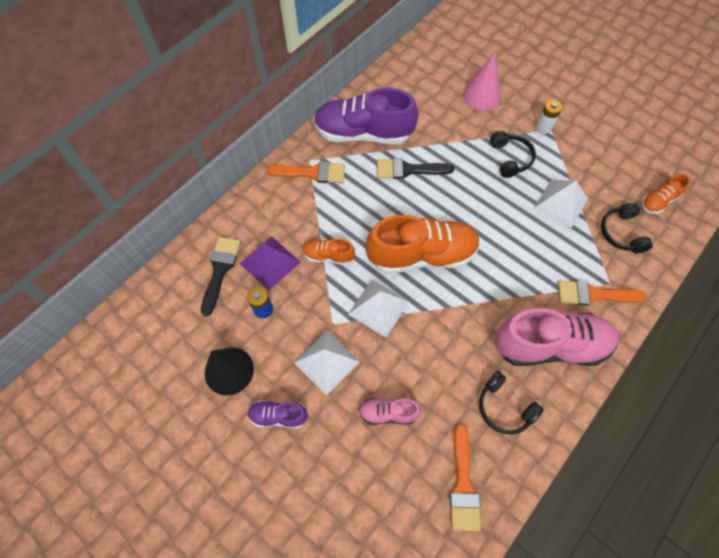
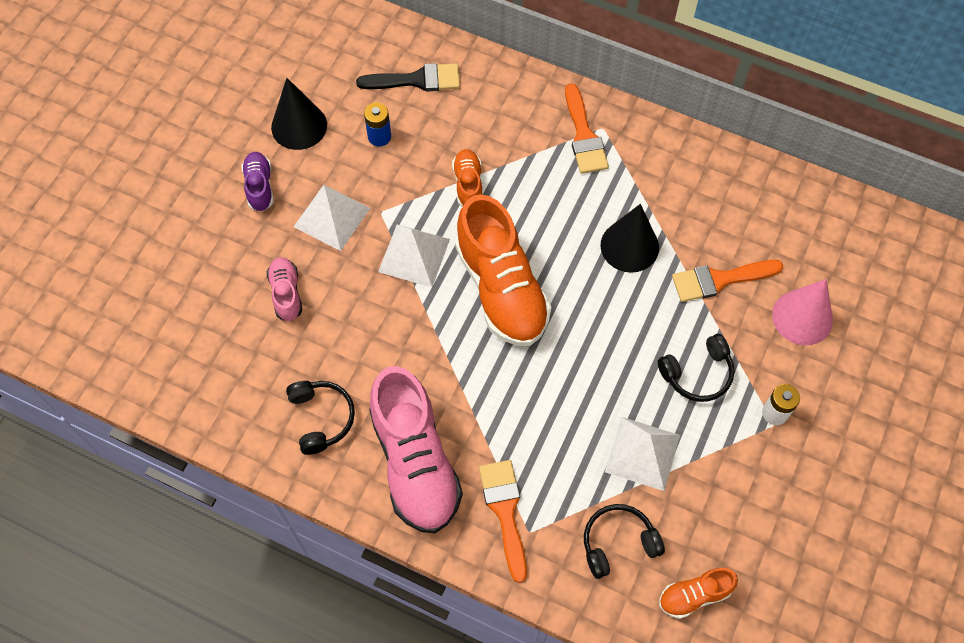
camera: 75 degrees right, 0 degrees up
purple pyramid [240,236,300,291] -> none
purple shoe [314,88,418,144] -> none
black brush [377,158,454,179] -> black cone [600,204,659,273]
orange brush [449,424,481,531] -> orange brush moved to [672,260,783,302]
black headphones [479,371,544,435] -> black headphones turned 135 degrees clockwise [286,381,355,455]
orange shoe [641,174,690,214] -> orange shoe turned 60 degrees counterclockwise [659,568,738,619]

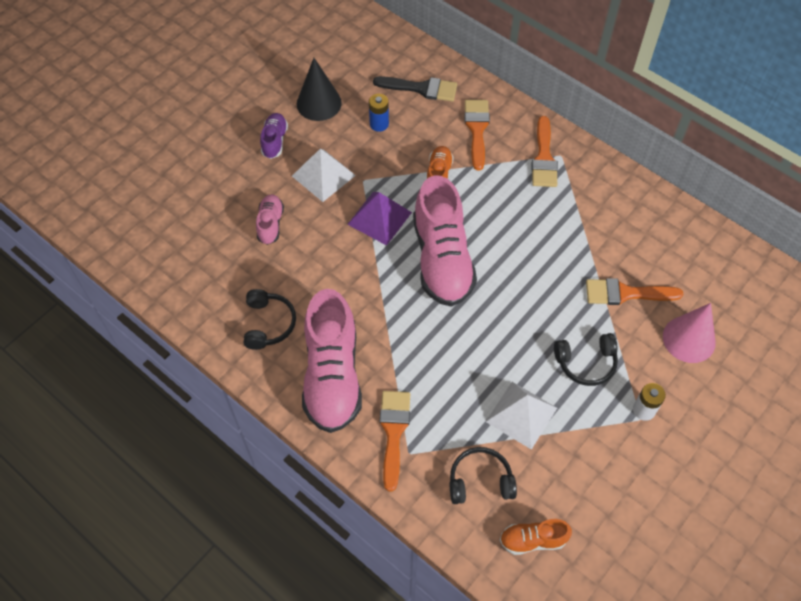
camera: 15 degrees right, 5 degrees down
white pyramid [378,225,450,287] -> purple pyramid [347,192,412,246]
orange shoe [455,194,551,346] -> pink shoe [413,175,477,307]
black cone [600,204,659,273] -> none
none -> orange brush [464,100,490,170]

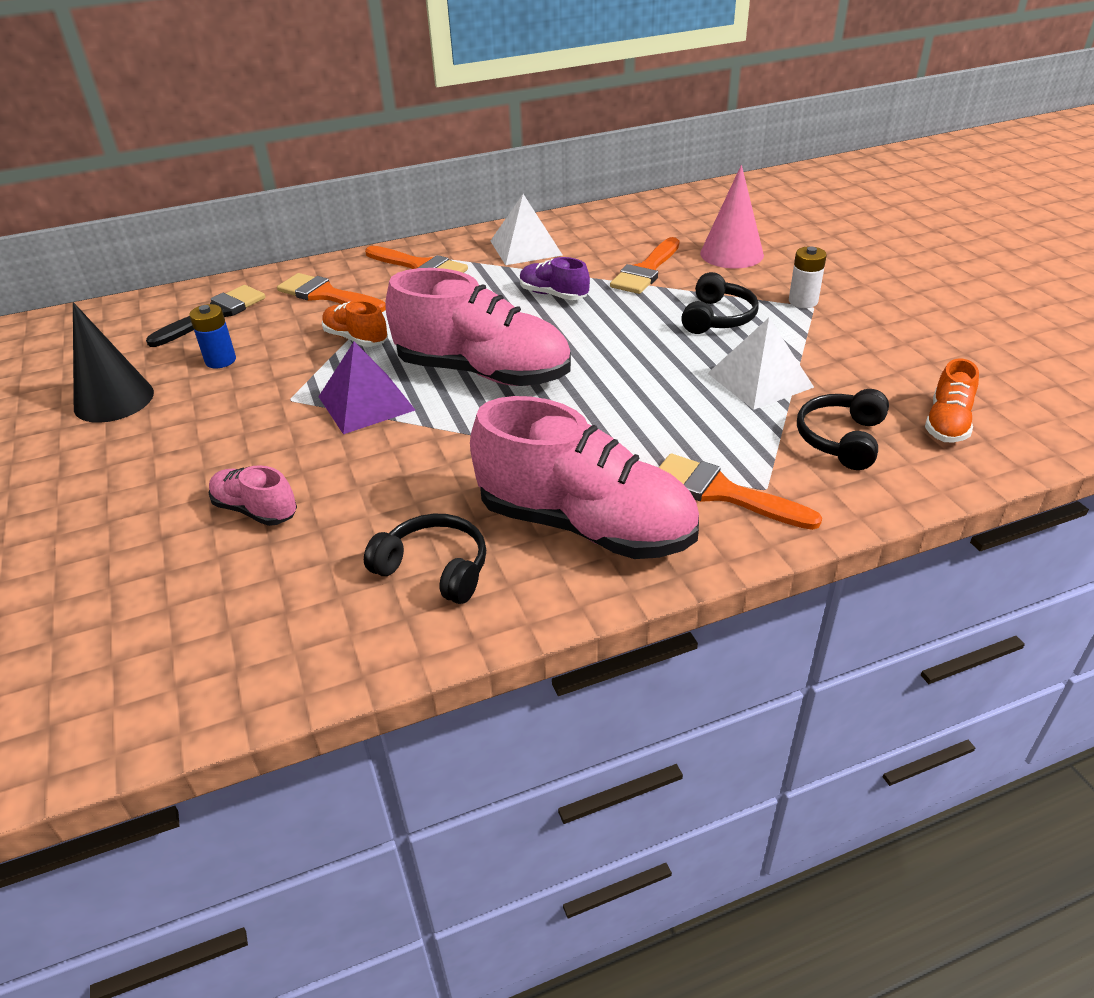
camera: 60 degrees left, 20 degrees down
purple shoe [260,113,288,159] -> purple shoe moved to [520,257,590,300]
white pyramid [292,148,356,202] -> white pyramid moved to [491,194,563,265]

